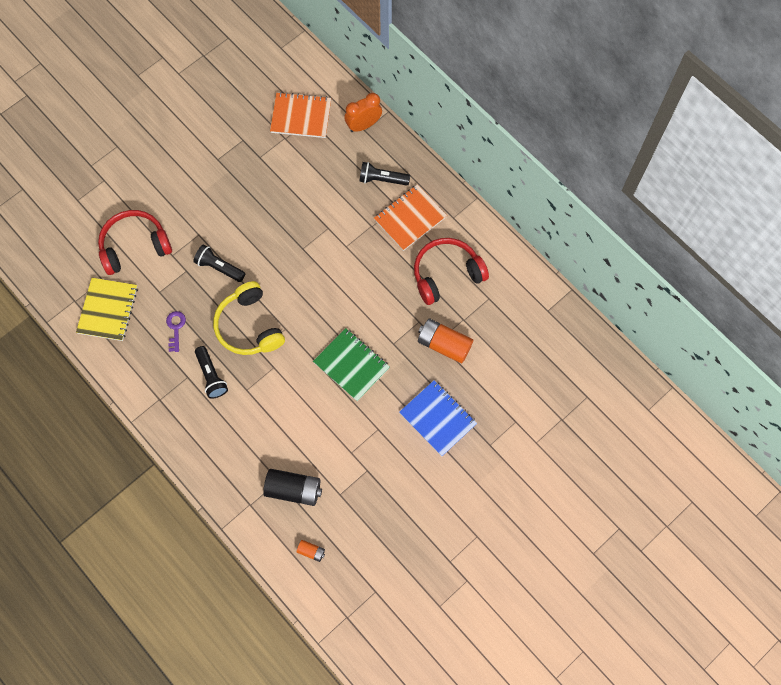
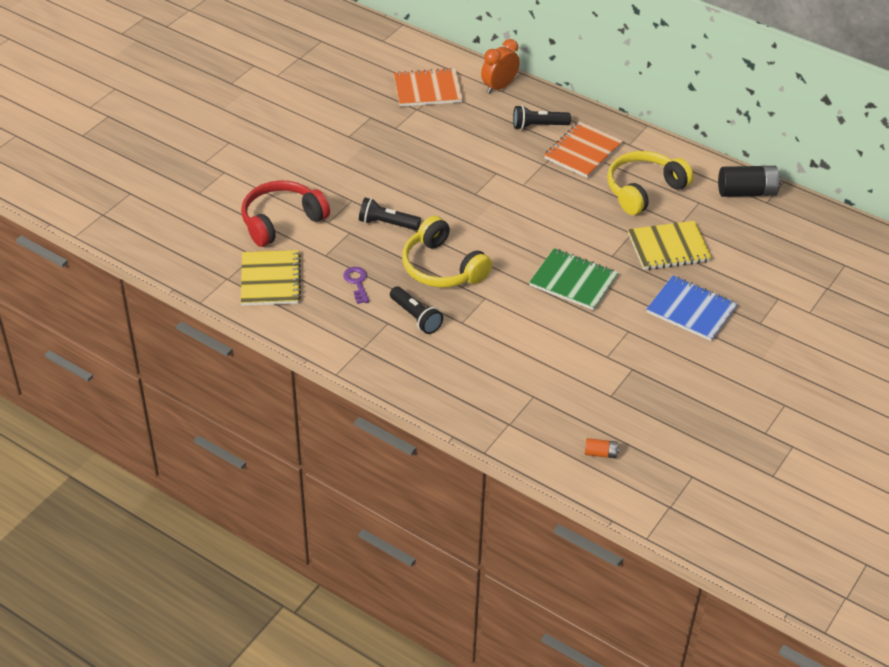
camera: 15 degrees left, 25 degrees down
black battery [263,469,322,506] -> black battery moved to [718,166,781,197]
red headphones [414,238,489,305] -> yellow headphones [607,151,694,215]
orange battery [418,319,473,363] -> yellow notebook [628,221,712,270]

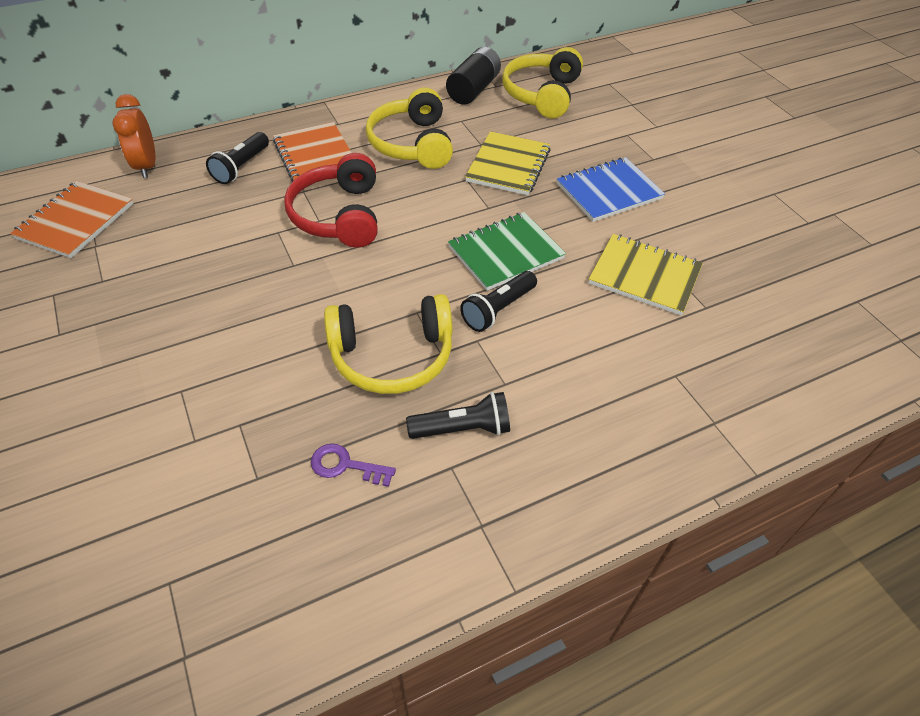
camera: 60 degrees left, 5 degrees up
red headphones [241,180,330,247] -> red headphones moved to [284,153,378,248]
yellow notebook [241,250,301,306] -> yellow notebook moved to [589,234,703,315]
black flashlight [359,198,421,230] -> black flashlight moved to [460,271,537,332]
orange battery [585,438,619,458] -> none
none -> yellow headphones [502,47,583,118]

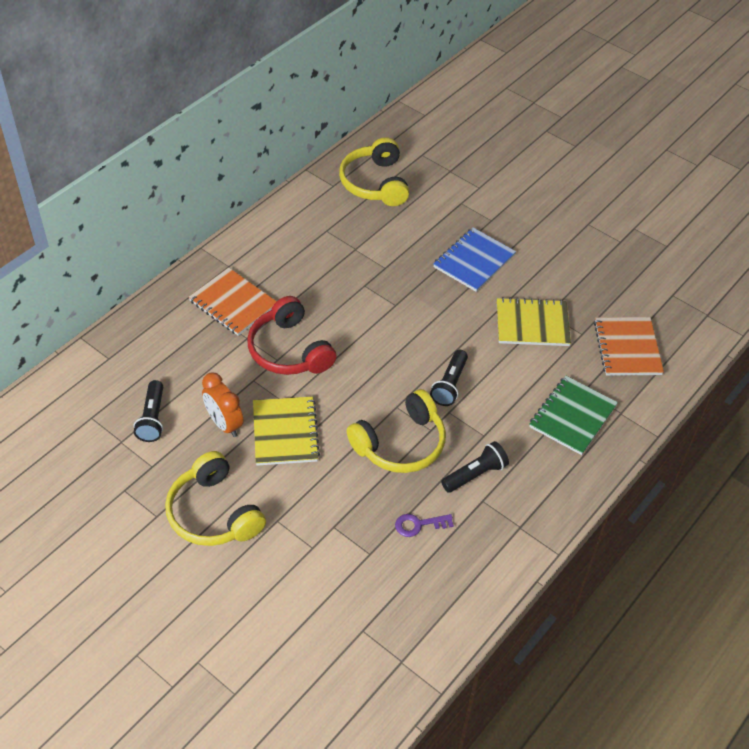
camera: 25 degrees left, 0 degrees up
orange notebook [10,181,133,258] -> orange notebook moved to [594,317,664,376]
orange clock [112,94,155,178] -> orange clock moved to [202,372,244,437]
black flashlight [206,132,269,184] -> black flashlight moved to [134,380,163,442]
yellow headphones [366,88,453,169] -> yellow headphones moved to [165,451,266,546]
black battery [446,47,501,105] -> none
green notebook [448,212,566,291] -> green notebook moved to [529,376,618,455]
yellow notebook [465,131,550,195] -> yellow notebook moved to [253,396,320,466]

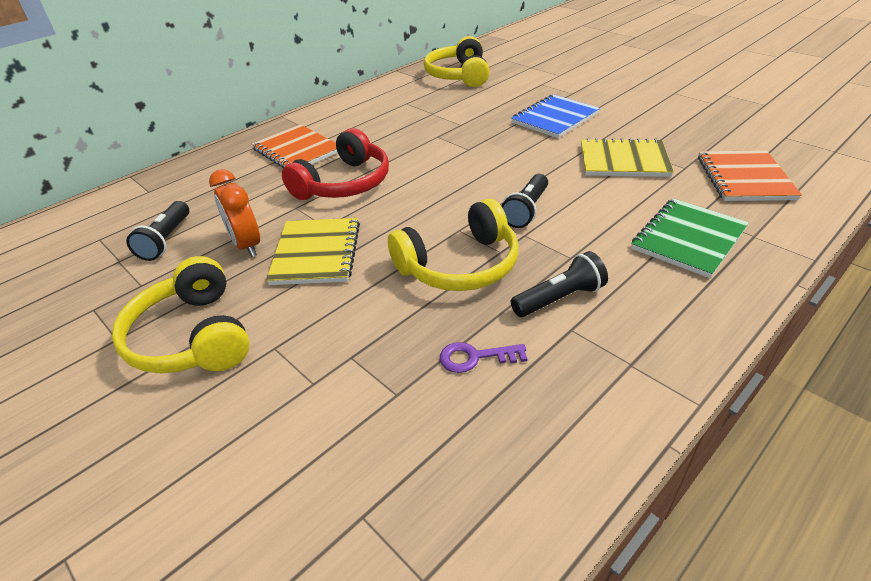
camera: 10 degrees right, 10 degrees down
red headphones [247,296,337,375] -> red headphones turned 120 degrees counterclockwise [282,128,389,200]

